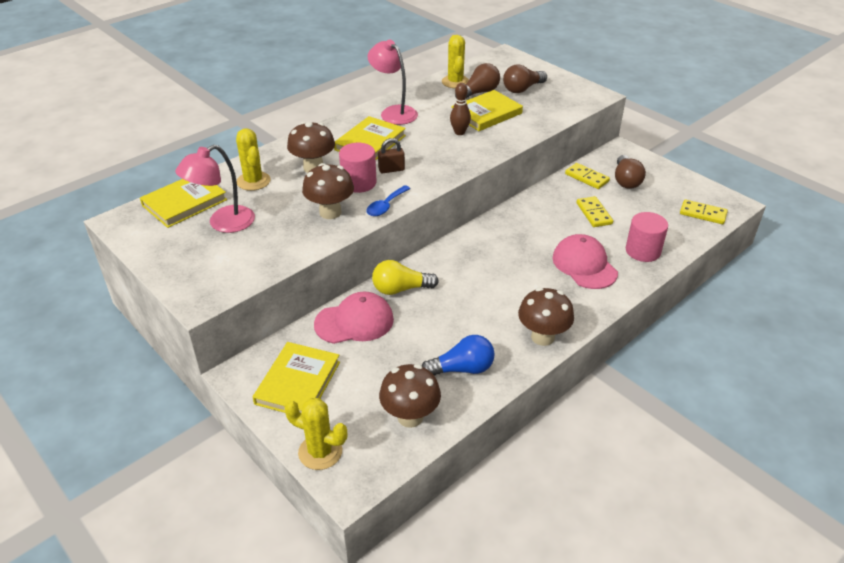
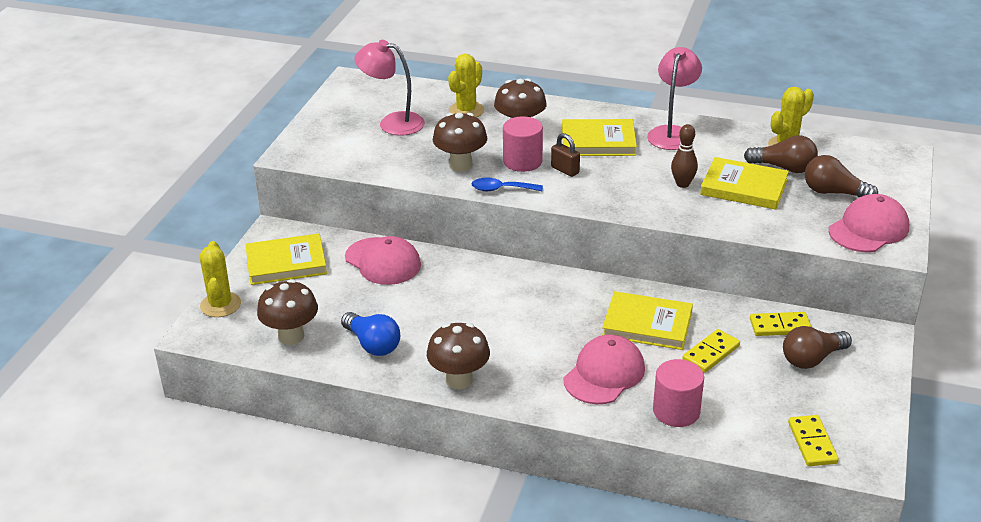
camera: 60 degrees right, 5 degrees down
yellow book [140,179,227,228] -> yellow book moved to [602,291,693,350]
yellow light bulb [372,260,439,295] -> none
yellow domino [565,163,610,189] -> yellow domino turned 75 degrees clockwise [750,312,812,336]
none -> pink cap [829,194,909,252]

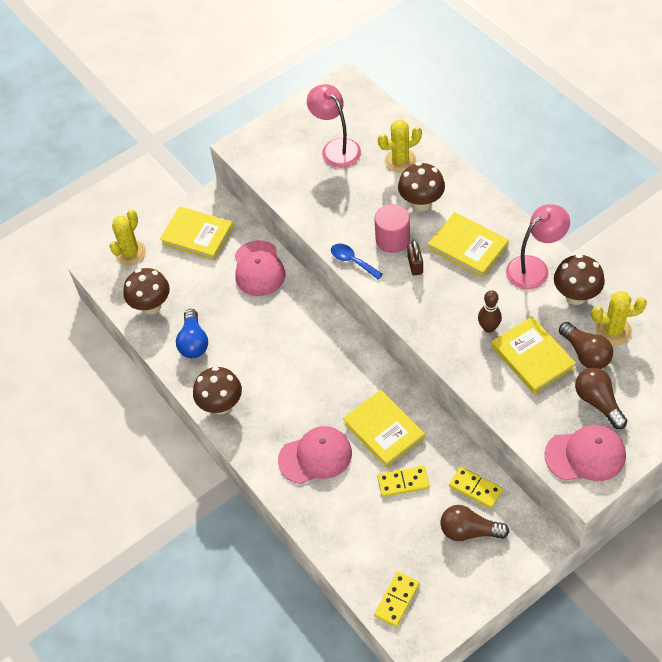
camera: 40 degrees right, 20 degrees up
brown mushroom [433,113,487,172] -> brown mushroom moved to [554,254,605,305]
pink cylinder [653,359,704,427] -> none

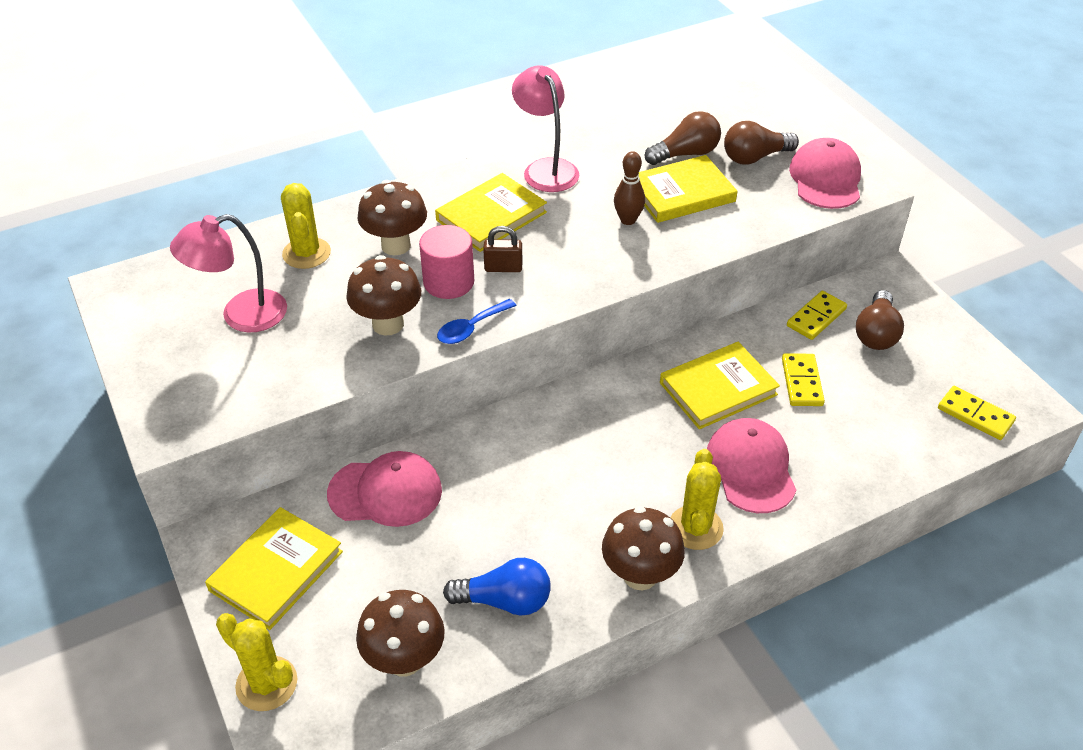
camera: 85 degrees left, 10 degrees down
brown mushroom [554,254,605,305] -> brown mushroom moved to [346,255,421,336]
yellow cactus [592,291,647,345] -> yellow cactus moved to [670,449,724,550]

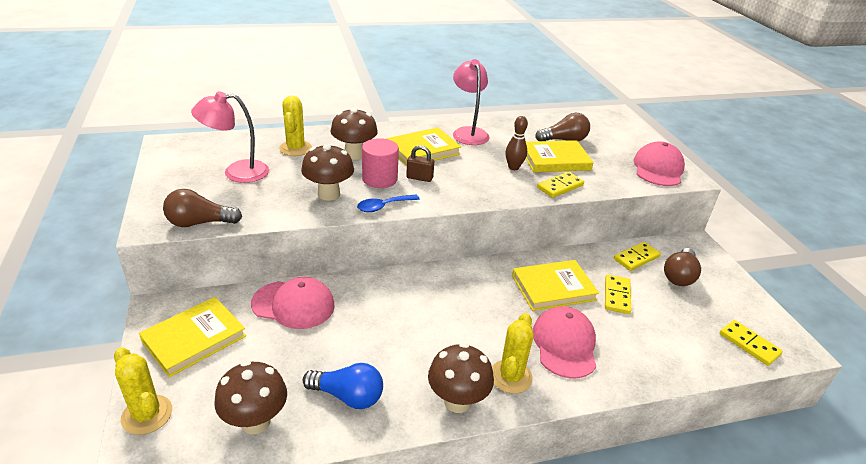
camera: 10 degrees right, 10 degrees down
brown light bulb [724,121,799,165] -> brown light bulb moved to [163,189,242,227]
none -> yellow domino [537,172,584,198]

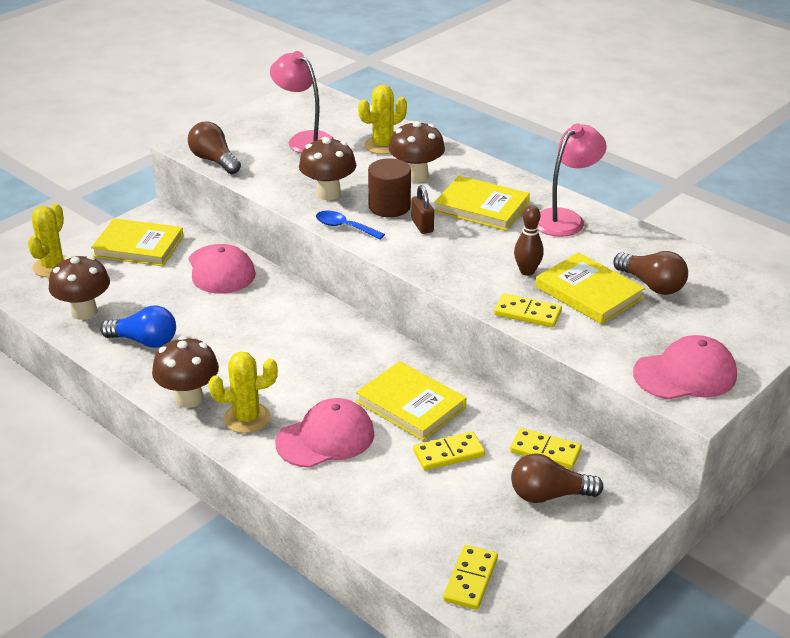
camera: 60 degrees right, 0 degrees up
blue light bulb [303,363,383,409] -> blue light bulb turned 60 degrees counterclockwise [100,306,176,348]
pink cylinder [362,138,399,188] -> brown cylinder [368,158,411,217]

